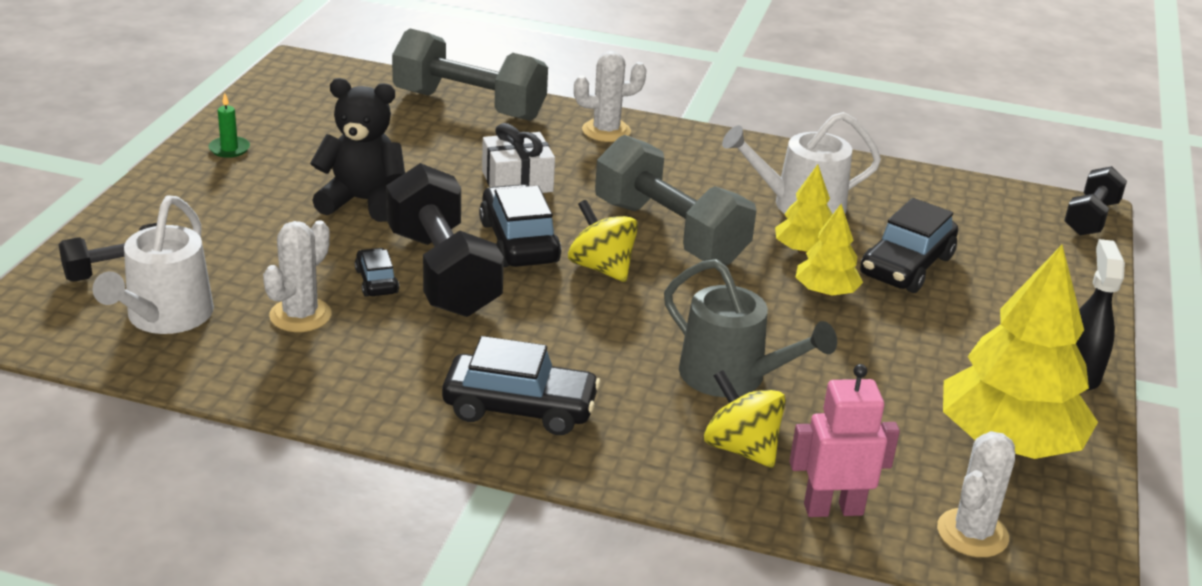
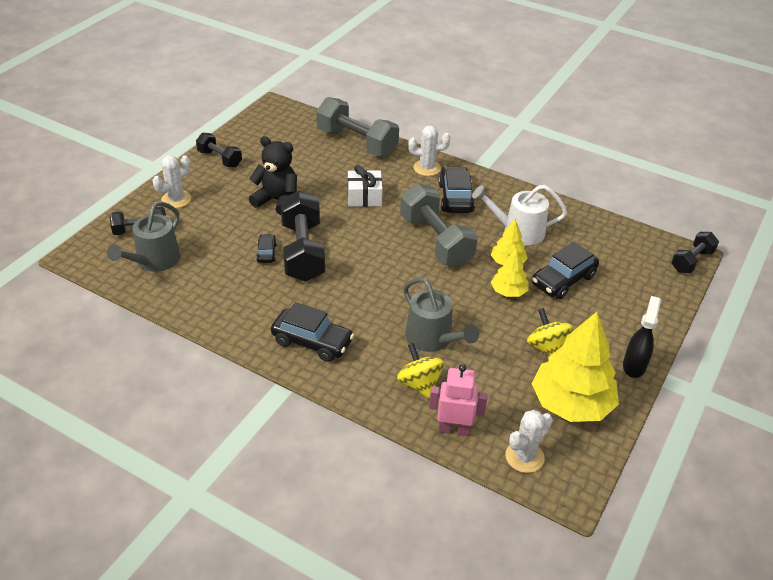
camera: 15 degrees right, 10 degrees up
white watering can [93,195,214,334] -> grey watering can [107,201,180,272]
green candle [208,93,250,158] -> black dumbbell [196,133,242,167]
white cactus [263,220,332,332] -> white cactus moved to [153,155,191,208]
black car [479,184,561,267] -> black car moved to [438,166,475,213]
yellow spinning top [568,200,638,282] -> yellow spinning top moved to [527,308,573,356]

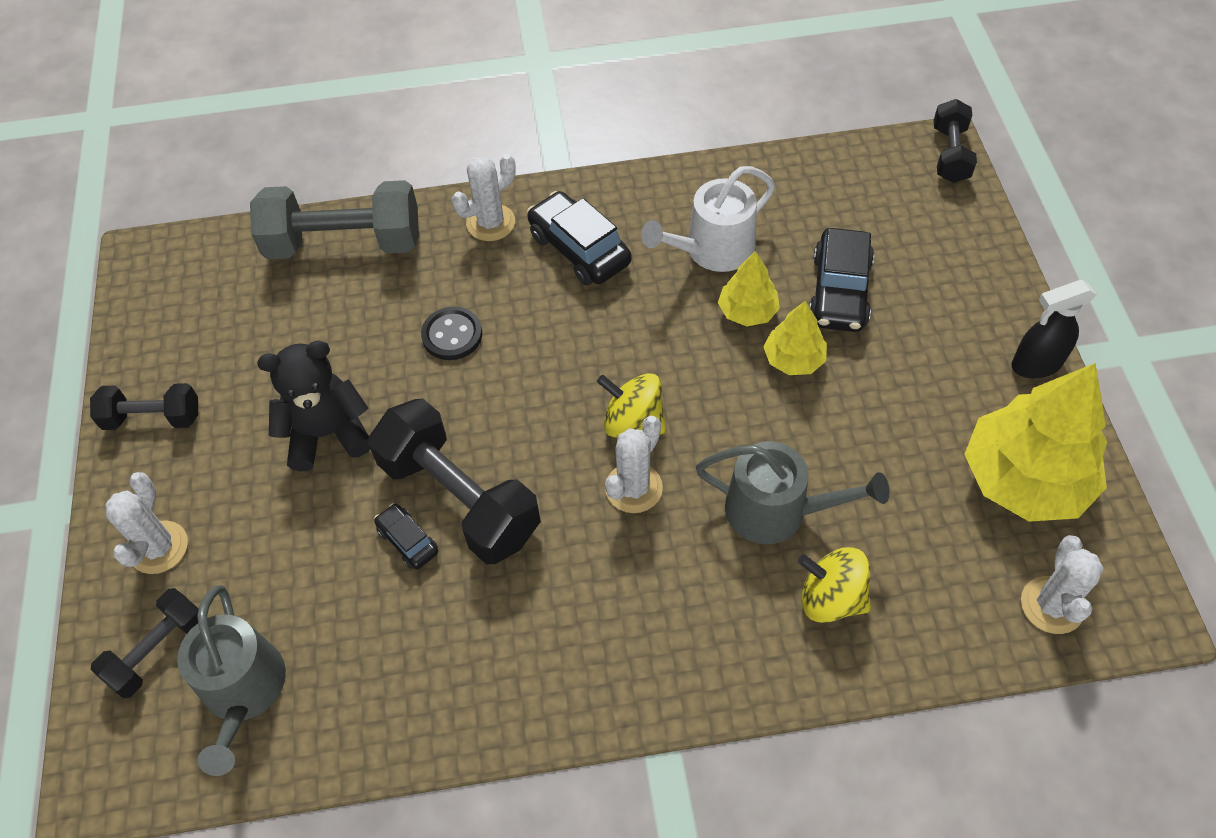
camera: 35 degrees left, 15 degrees up
black car [271,302,354,362] -> none
white gift [348,165,383,207] -> black button [421,307,482,360]
grey dumbbell [400,183,478,267] -> none
pink robot [429,364,488,436] -> none
yellow spinning top [527,308,573,356] -> yellow spinning top moved to [597,373,667,438]
black spray bottle [623,296,661,378] -> black spray bottle turned 90 degrees counterclockwise [1012,280,1097,378]
none -> white cactus [605,416,663,513]

